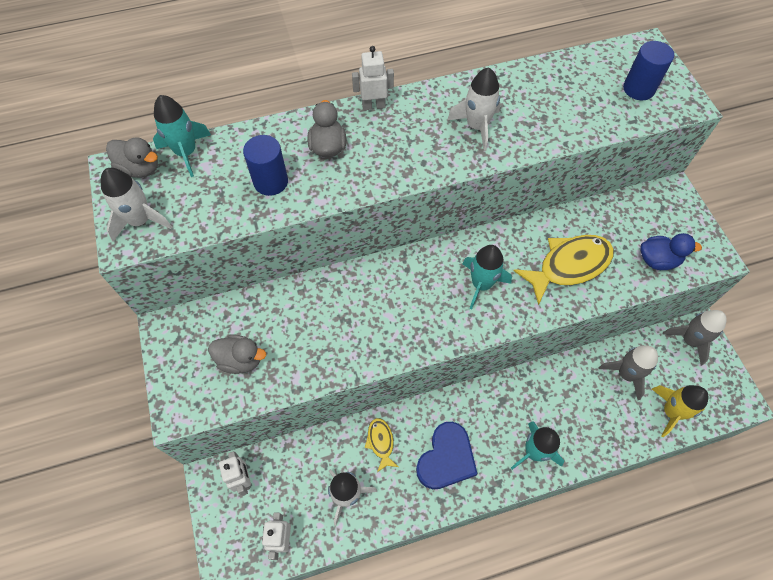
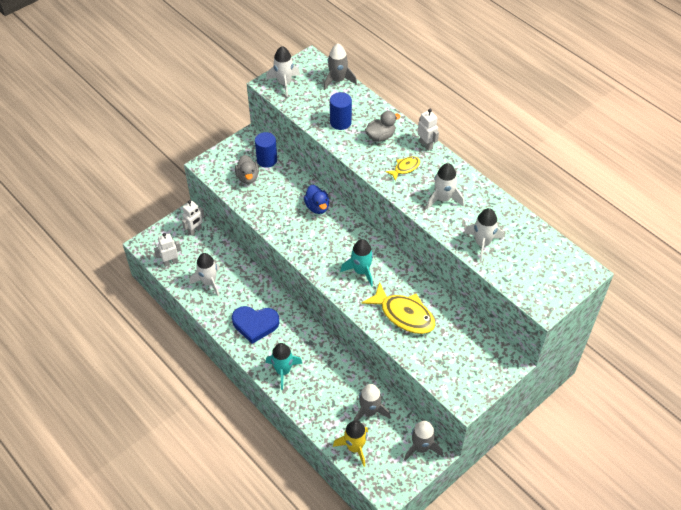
camera: 65 degrees right, 10 degrees down
grey duck [106,137,158,178] -> none
turquoise rocket [153,95,211,177] -> grey rocket [323,44,357,91]
yellow fish [365,418,398,472] -> yellow fish moved to [385,156,420,181]
blue cylinder [623,41,674,100] -> blue cylinder moved to [255,132,277,168]
blue duck [640,233,702,270] -> blue duck moved to [304,185,329,214]
none -> white rocket [464,208,503,262]

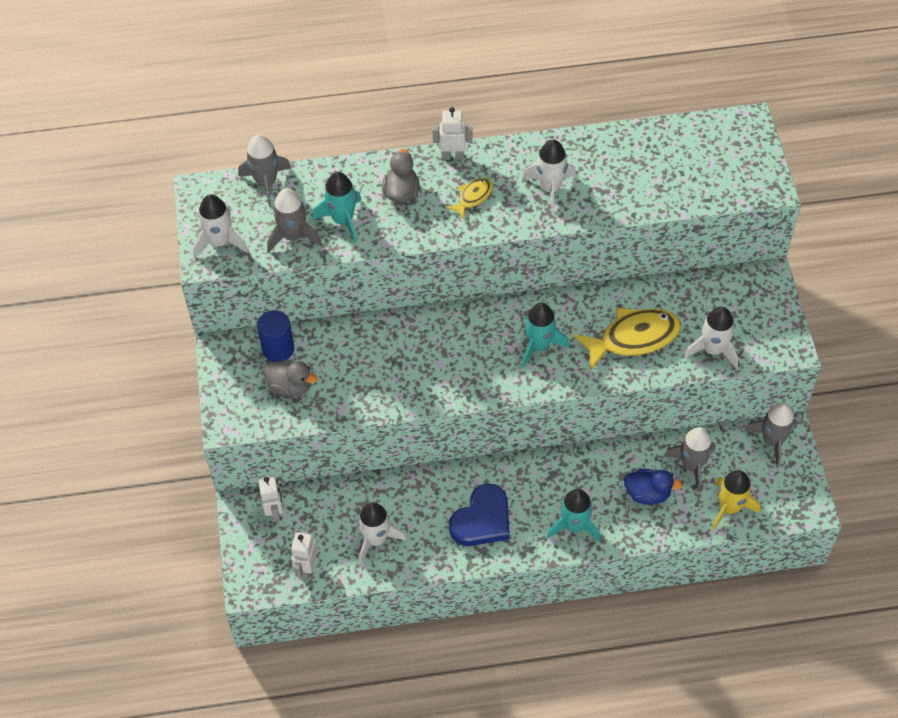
camera: 55 degrees left, 5 degrees up
blue duck [304,185,329,214] -> blue duck moved to [624,469,682,505]
blue cylinder [330,92,352,130] -> turquoise rocket [312,172,361,243]
yellow fish [385,156,420,181] -> yellow fish turned 45 degrees clockwise [446,178,493,220]
white rocket [464,208,503,262] -> white rocket moved to [684,307,738,368]
none -> grey rocket [267,188,322,253]

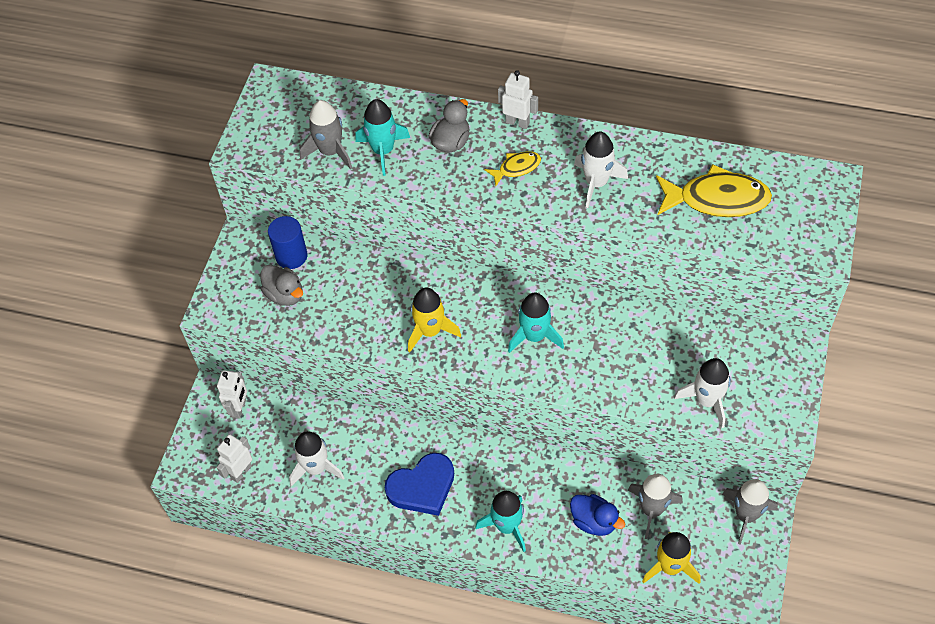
camera: 25 degrees right, 0 degrees up
white rocket [193,195,248,258] -> none
grey rocket [238,134,291,207] -> none
yellow fish [573,308,681,371] -> yellow fish moved to [656,164,772,217]
none -> yellow rocket [408,288,461,352]

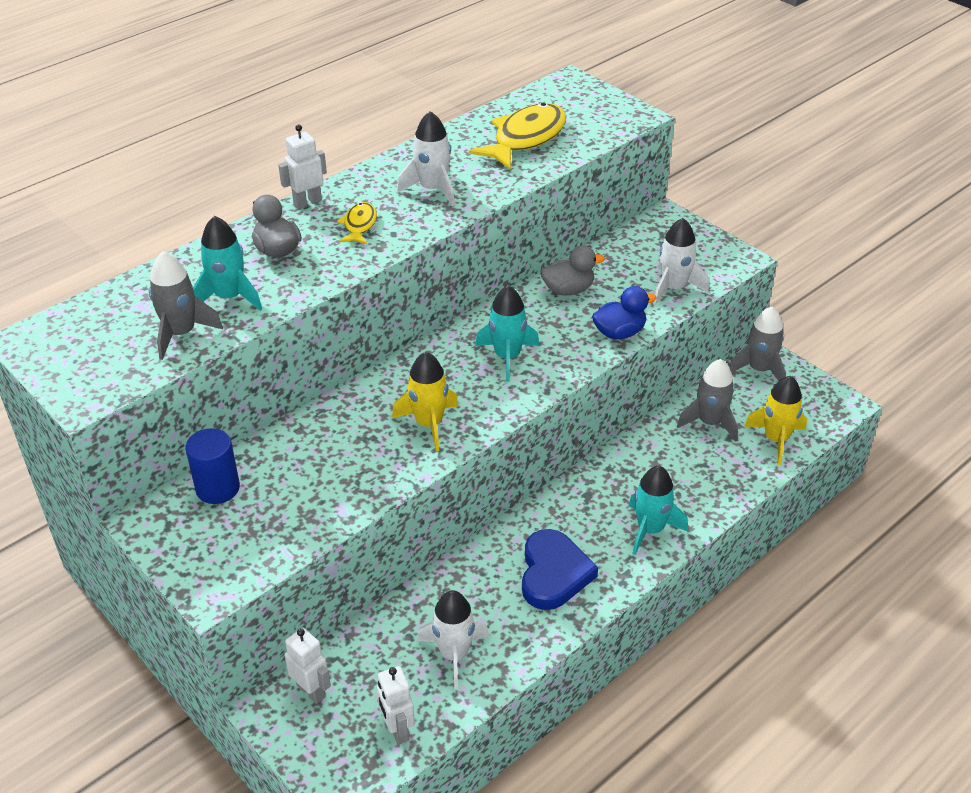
camera: 60 degrees left, 15 degrees down
grey duck [261,265,303,306] -> grey duck moved to [540,246,605,296]
blue duck [570,494,625,536] -> blue duck moved to [592,286,656,339]

